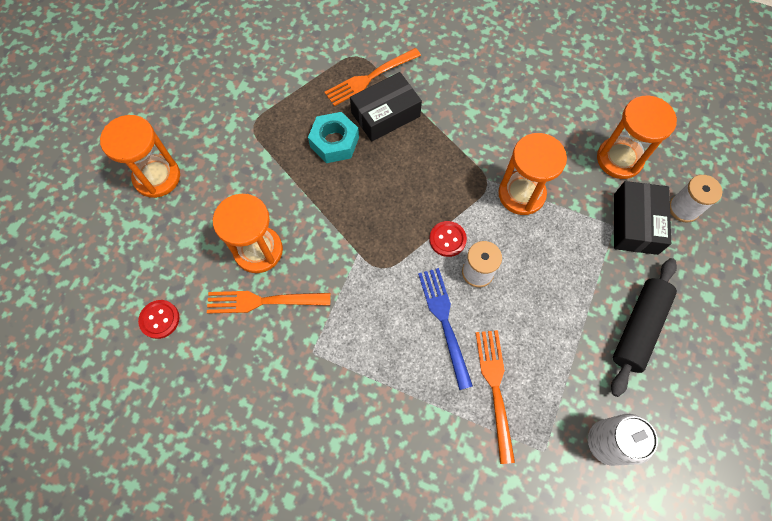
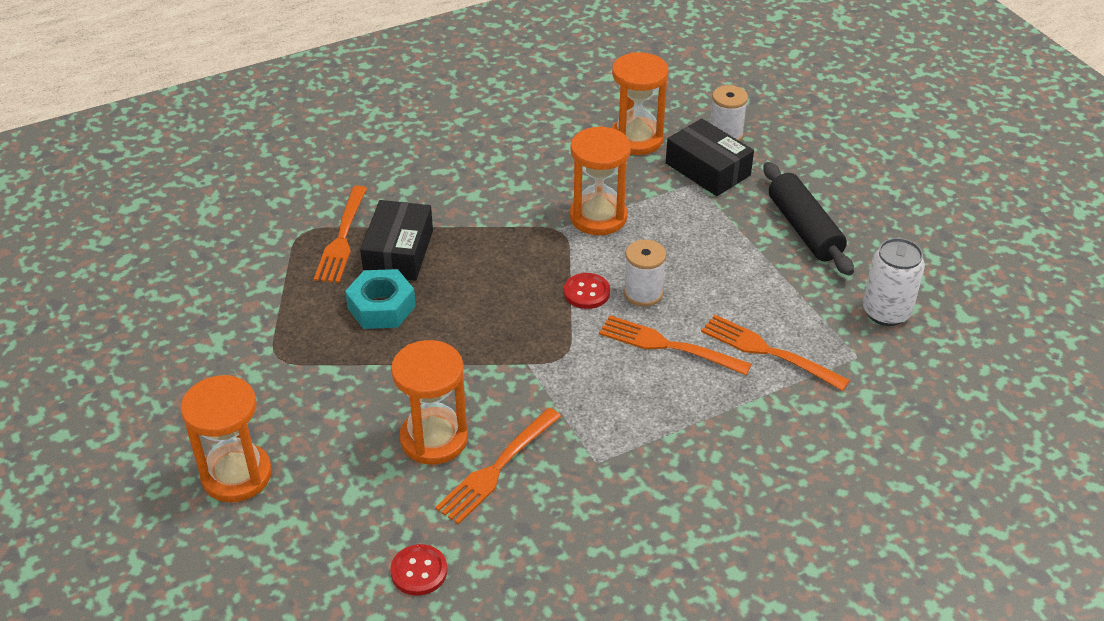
camera: 50 degrees left, 25 degrees down
blue fork [418,268,473,390] -> orange fork [599,315,752,375]

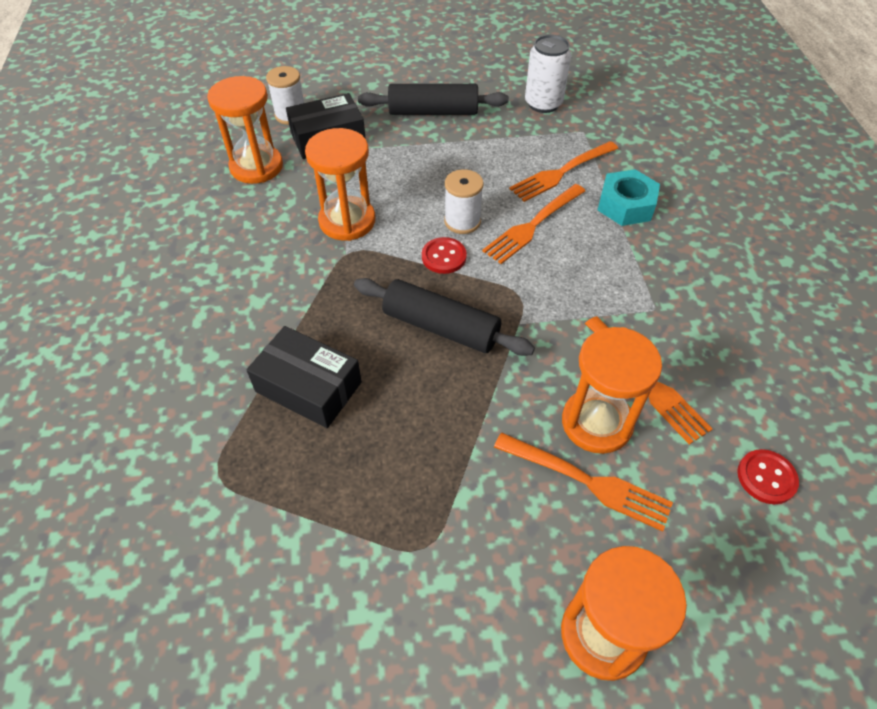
camera: 70 degrees left, 10 degrees up
orange fork [314,185,367,283] -> orange fork moved to [494,432,673,532]
turquoise nut [345,269,416,329] -> turquoise nut moved to [598,169,660,226]
none -> black rolling pin [354,278,535,356]

